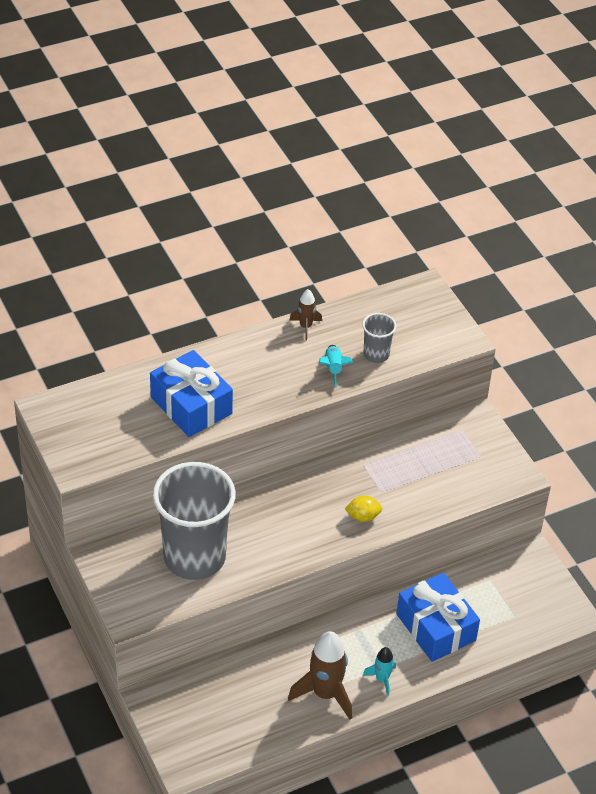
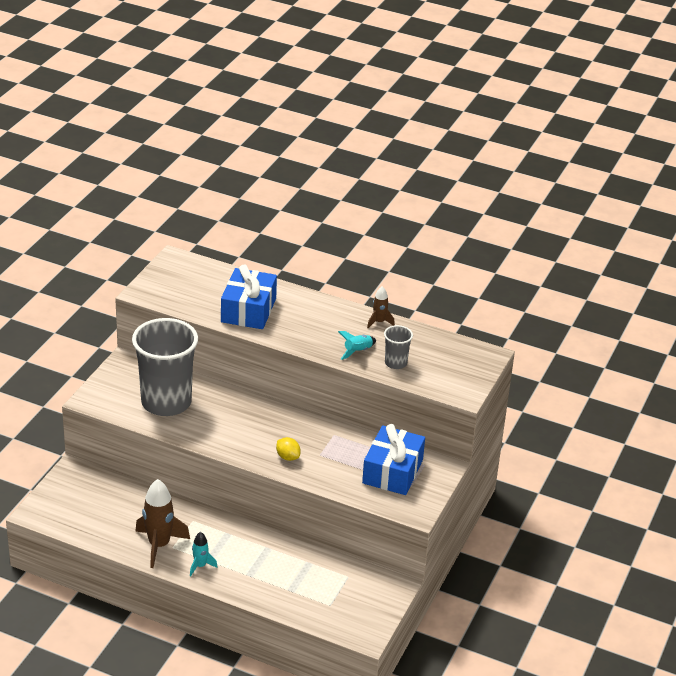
camera: 50 degrees right, 10 degrees down
blue gift [397,573,480,662] -> blue gift moved to [362,424,425,495]

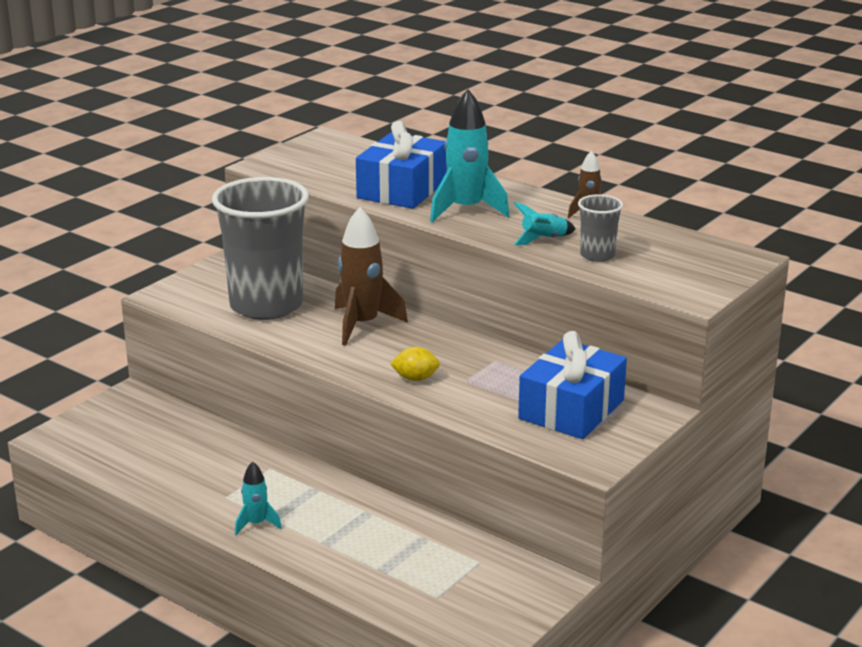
camera: 15 degrees right, 10 degrees down
brown rocket [135,479,190,568] -> brown rocket moved to [335,207,408,346]
yellow lemon [276,437,301,461] -> yellow lemon turned 60 degrees counterclockwise [390,347,440,381]
none -> turquoise rocket [430,89,510,222]

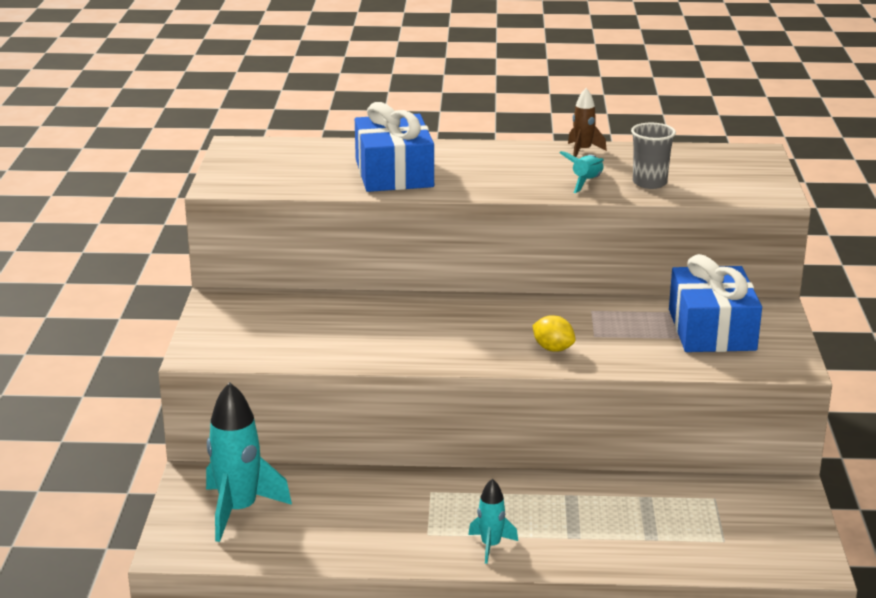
camera: 35 degrees left, 0 degrees up
grey cup [212,177,309,320] -> none
brown rocket [335,207,408,346] -> none
yellow lemon [390,347,440,381] -> yellow lemon turned 75 degrees clockwise [532,315,576,352]
turquoise rocket [430,89,510,222] -> turquoise rocket moved to [206,382,292,542]

